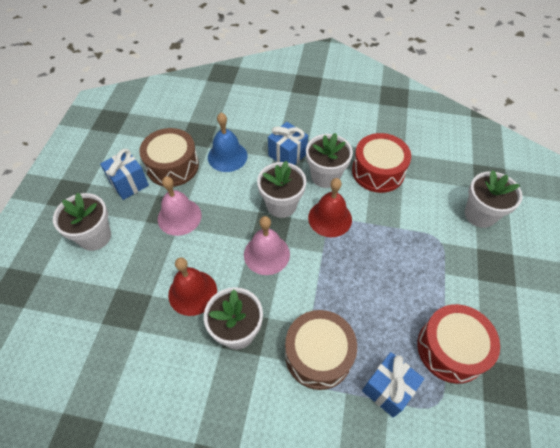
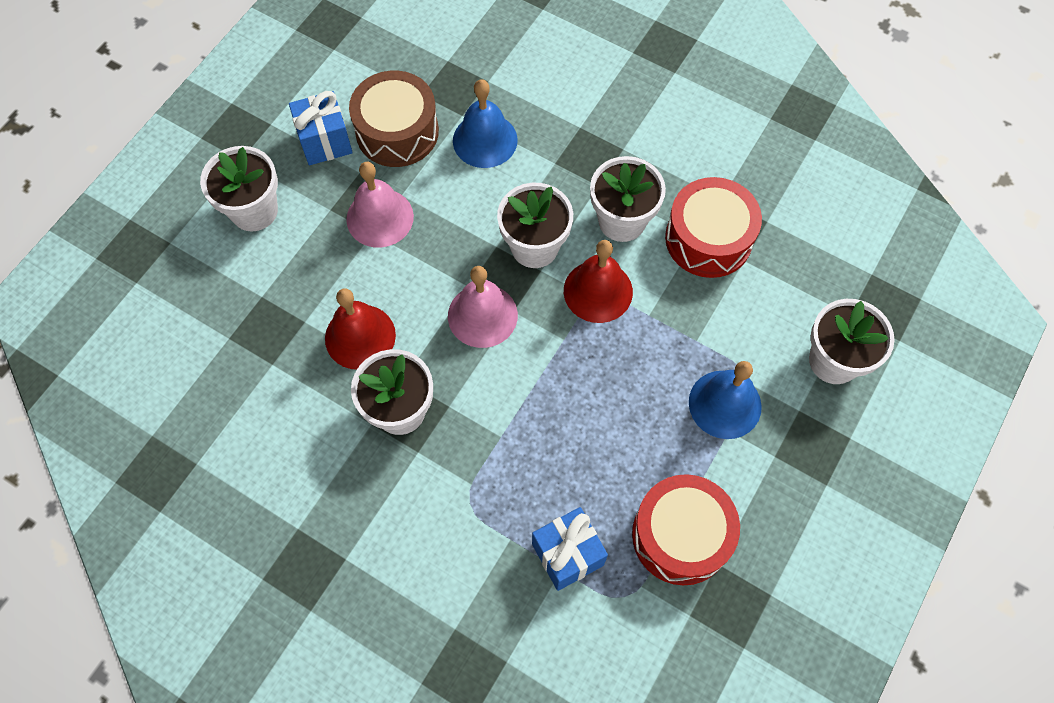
camera: 20 degrees right, 10 degrees up
blue gift [268,122,308,165] -> none
brown drum [285,310,357,390] -> none
none -> blue bell [689,361,762,439]

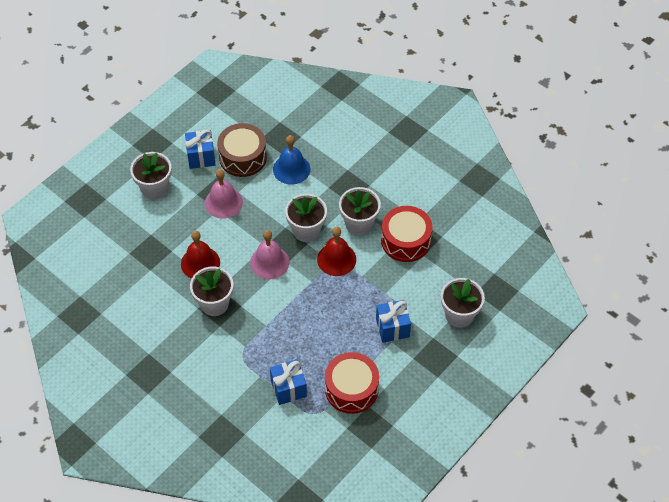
camera: 10 degrees right, 10 degrees down
blue bell [689,361,762,439] -> blue gift [376,300,411,343]

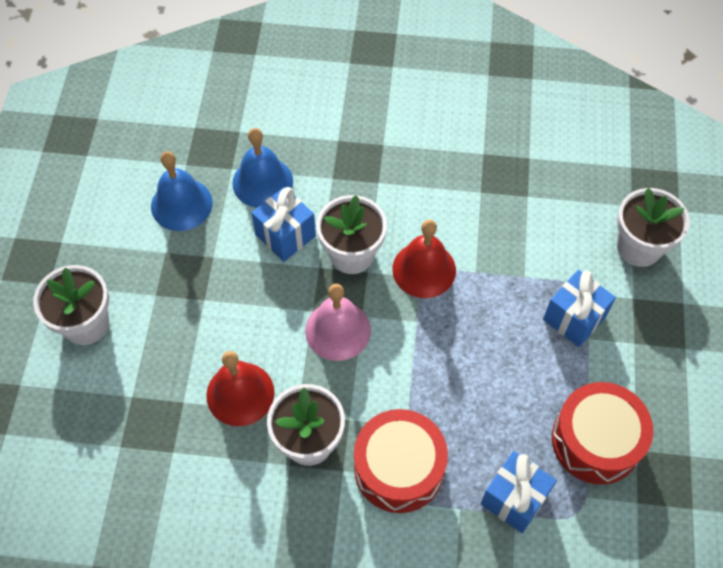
camera: 35 degrees left, 5 degrees up
blue gift [185,129,215,169] -> blue gift moved to [251,187,316,262]
pink bell [205,169,243,219] -> none
brown drum [217,123,267,177] -> blue bell [151,151,213,231]
white flower pot [339,187,381,236] -> none
red drum [381,206,433,262] -> red drum moved to [354,409,448,513]

